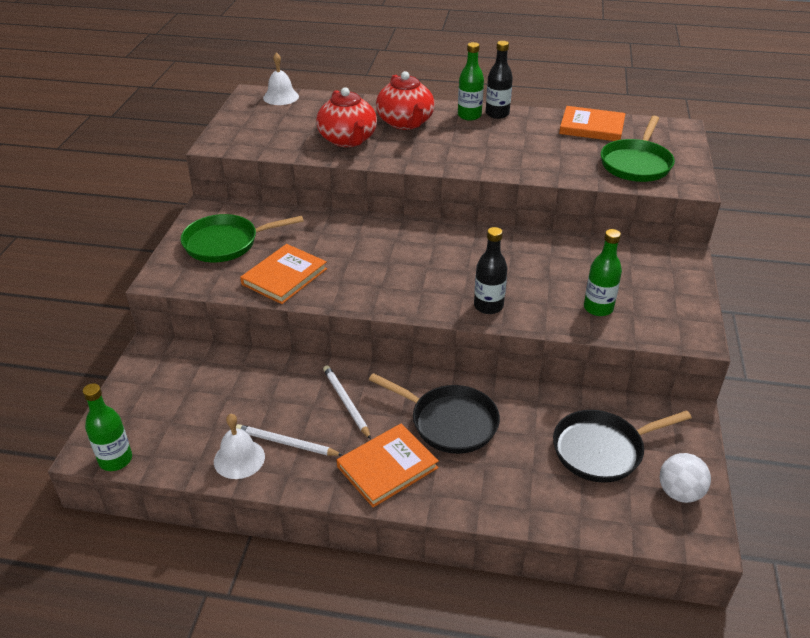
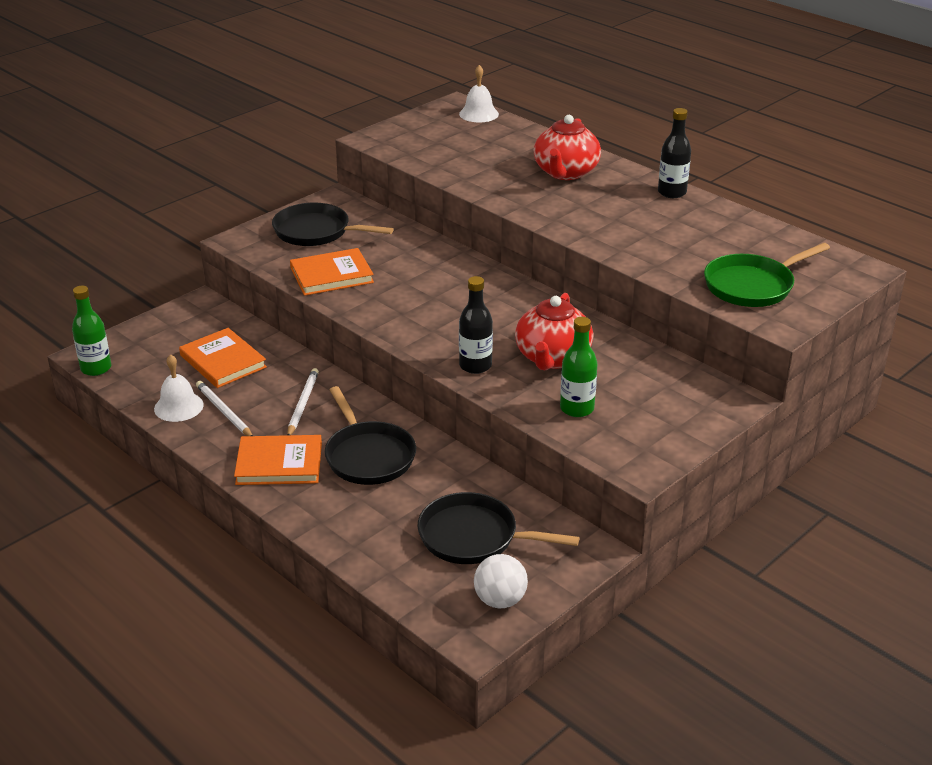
camera: 35 degrees right, 5 degrees down
green pan [181,214,304,262] -> black pan [272,202,394,246]
red teapot [316,87,377,147] -> red teapot moved to [515,293,593,370]
green bottle [458,42,484,121] -> none
orange book [559,106,625,141] -> orange book moved to [179,328,267,388]

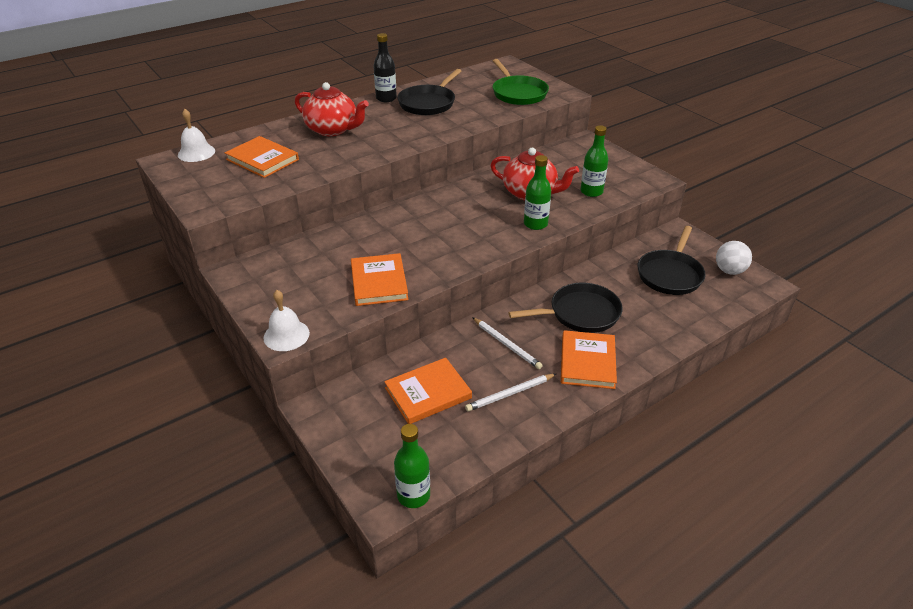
camera: 80 degrees left, 5 degrees up
white bell [154,354,204,422] -> white bell moved to [264,290,310,351]
black pan [272,202,394,246] -> black pan moved to [397,69,461,115]
white pencil [287,368,319,435] -> white pencil turned 150 degrees counterclockwise [472,317,543,369]
black bottle [459,276,493,374] -> green bottle [524,155,551,230]
none -> orange book [225,136,299,178]

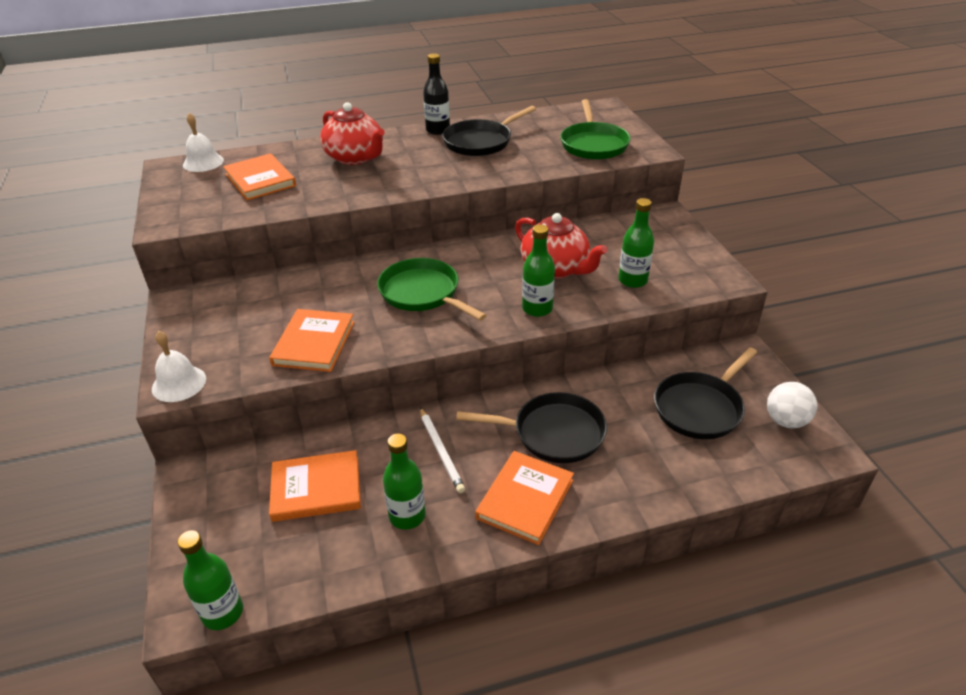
camera: 20 degrees right, 0 degrees up
white pencil [465,374,556,412] -> green bottle [383,434,426,530]
none -> green pan [377,258,487,321]

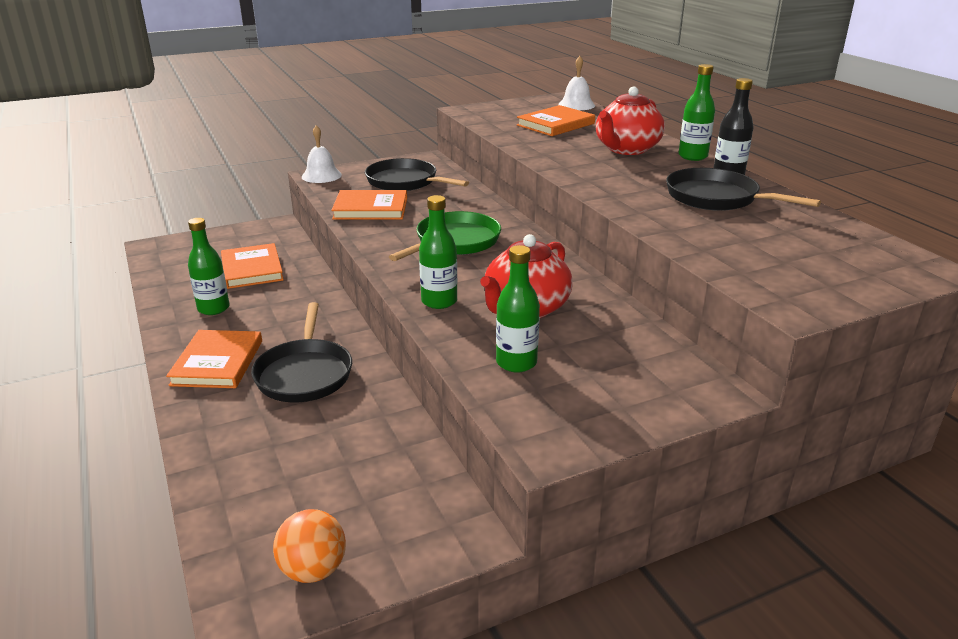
camera: 80 degrees right, 10 degrees down
green bottle [178,530,243,630] -> green bottle moved to [679,64,715,161]
white pencil [420,407,465,493] -> none
orange book [475,451,574,545] -> orange book turned 75 degrees clockwise [166,330,262,388]
green pan [560,99,631,159] -> none
black pan [654,347,757,439] -> black pan moved to [365,158,469,191]
white ball [767,382,817,428] -> orange ball [273,509,346,583]

